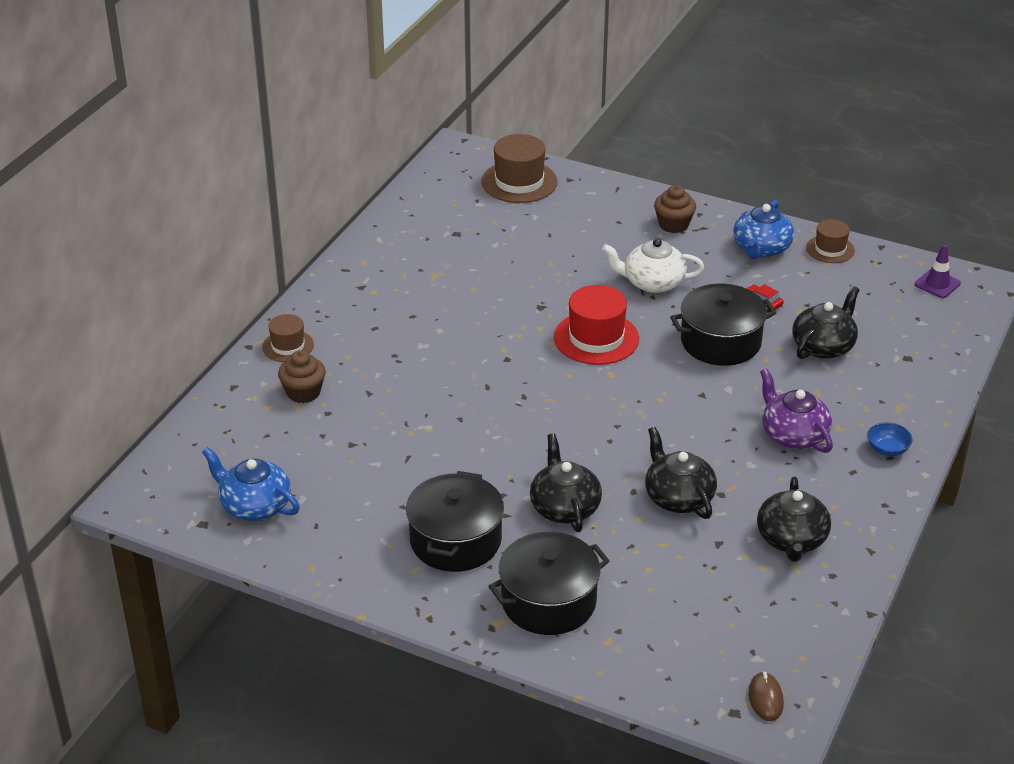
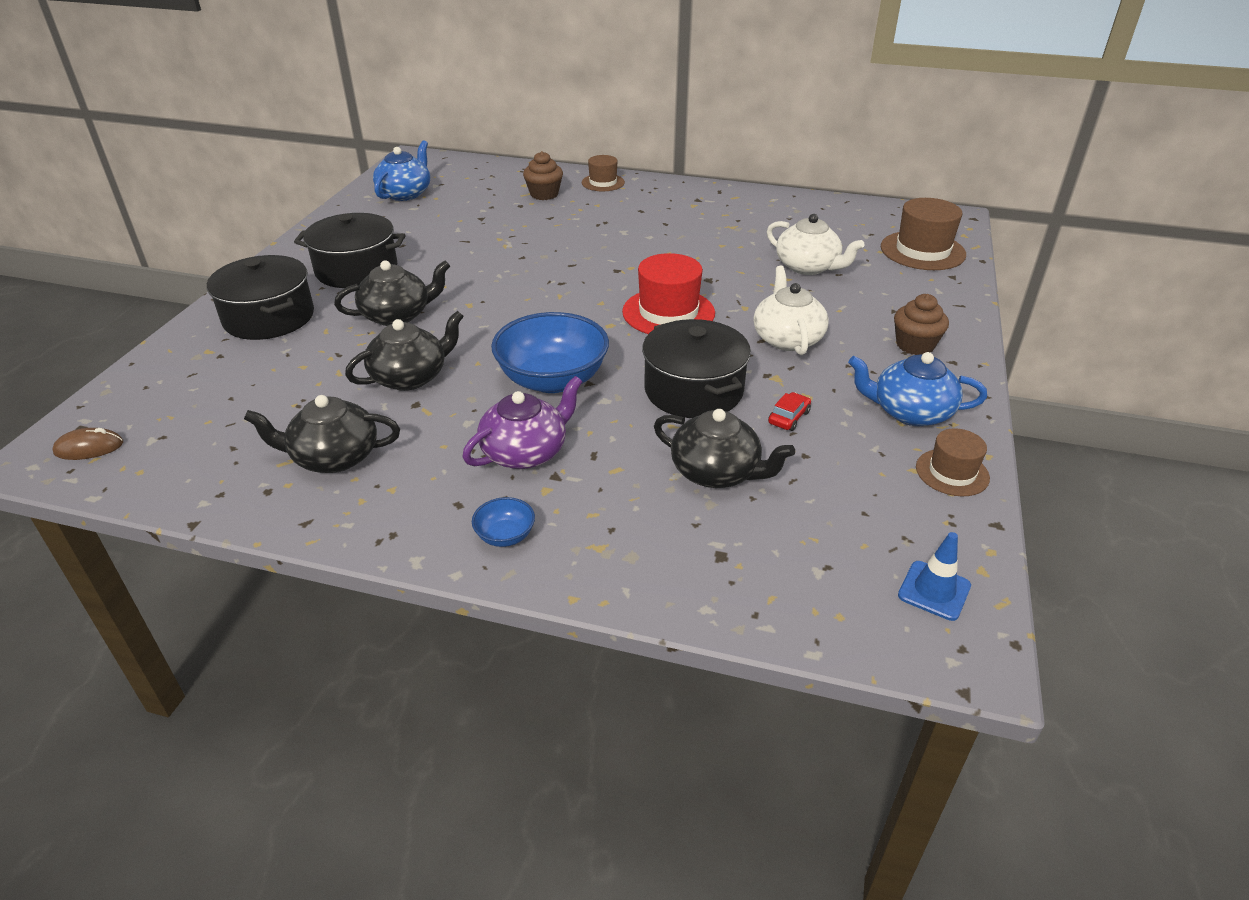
camera: 80 degrees right, 0 degrees up
purple traffic cone [915,244,961,298] -> blue traffic cone [898,532,971,621]
none -> blue bowl [491,312,609,393]
none -> white teapot [767,214,864,275]

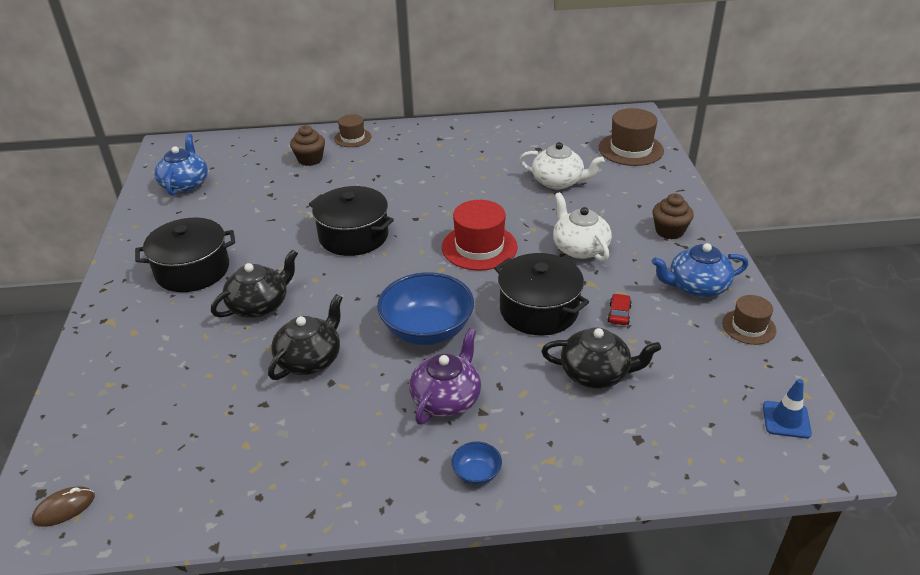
camera: 20 degrees left, 0 degrees up
black pot [207,255,314,340] -> black pot moved to [309,186,394,256]
black teapot [244,395,400,473] -> none

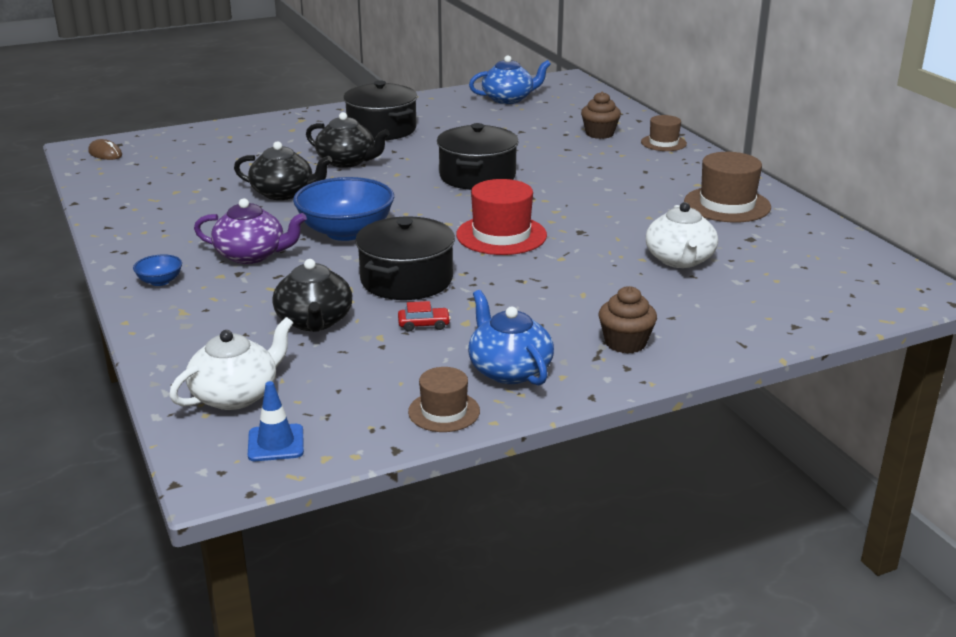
camera: 70 degrees right, 10 degrees down
white teapot [553,192,612,262] -> white teapot moved to [169,317,293,410]
brown hat [599,108,664,166] -> brown hat moved to [684,152,771,222]

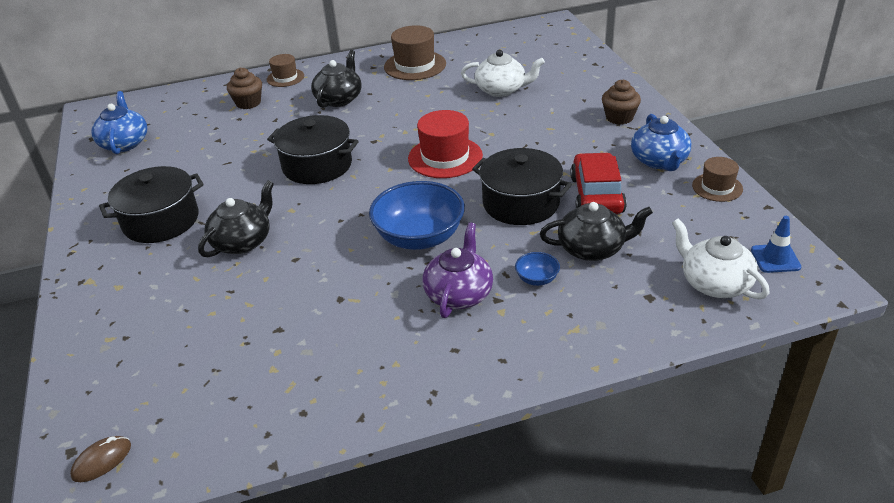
camera: 80 degrees left, 10 degrees up
blue bowl [133,254,182,286] -> blue bowl moved to [515,252,560,286]
black teapot [234,141,332,200] -> black teapot moved to [311,50,362,108]
red car [398,301,451,332] -> red car [570,152,627,214], size x2.30
blue teapot [468,290,554,386] -> blue teapot turned 75 degrees counterclockwise [631,114,691,171]

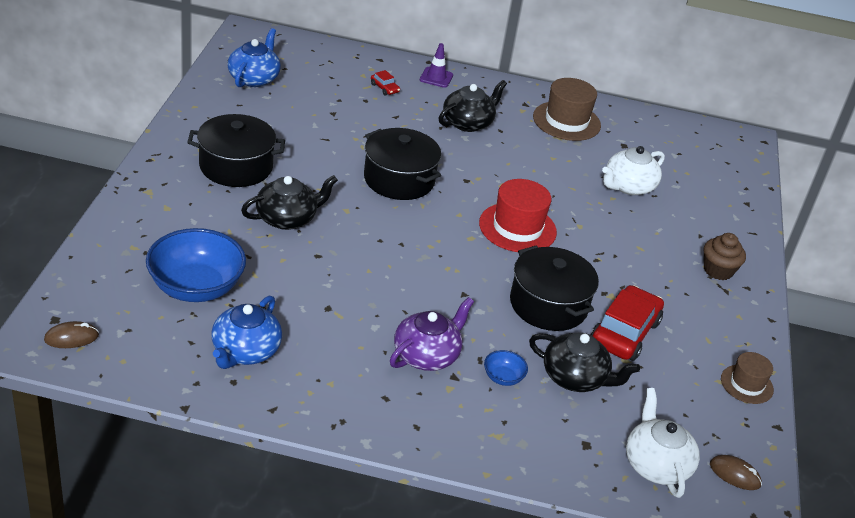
camera: 20 degrees right, 0 degrees up
brown cupcake [227,68,262,109] -> red car [371,70,400,96]
brown hat [267,54,304,87] -> purple traffic cone [420,43,453,88]
blue bowl [369,181,465,250] -> blue bowl moved to [146,228,246,302]
white teapot [461,50,545,97] -> white teapot turned 105 degrees clockwise [602,146,665,195]
blue teapot [631,114,691,171] -> blue teapot moved to [211,296,282,369]
blue traffic cone [751,216,801,273] -> brown mouse [710,455,762,490]

